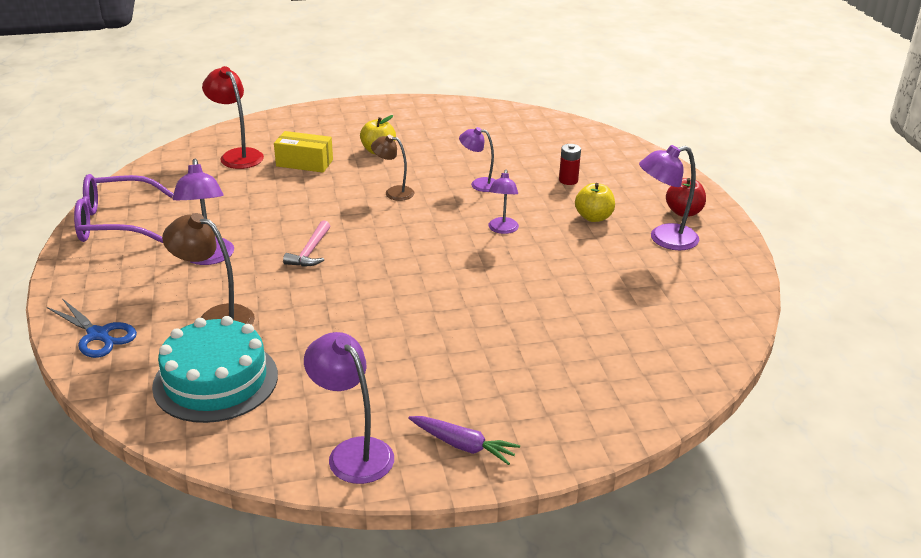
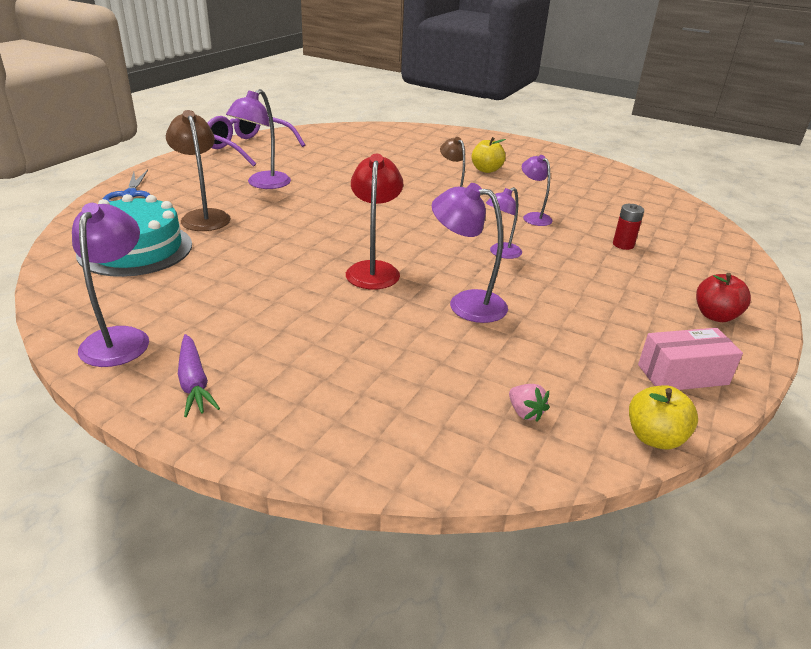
camera: 40 degrees right, 0 degrees up
red lamp [202,66,264,169] -> red lamp moved to [346,154,403,289]
yellow box [274,131,333,173] -> none
pink hammer [283,220,330,267] -> none
yellow apple [575,183,615,222] -> yellow apple moved to [629,385,698,449]
purple lamp [639,145,699,250] -> purple lamp moved to [432,183,508,323]
none -> pink strawberry [509,384,550,422]
none -> pink box [638,328,743,390]

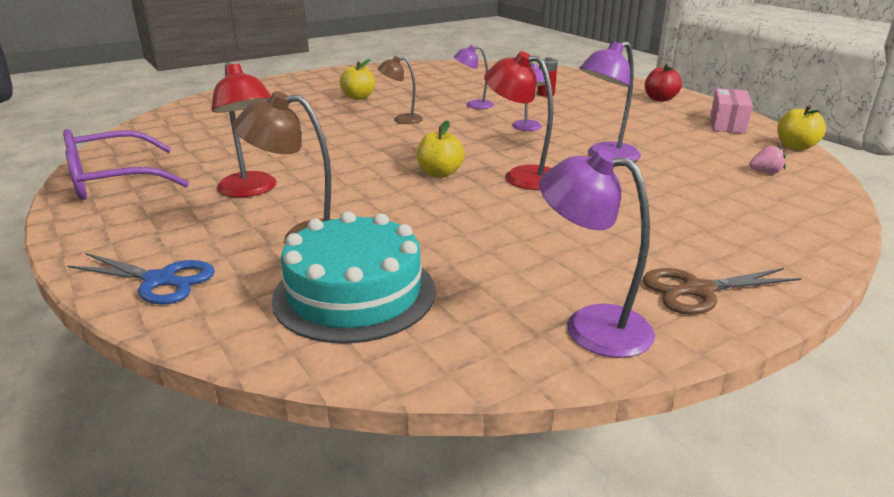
camera: 60 degrees left, 5 degrees down
purple carrot [178,334,220,417] -> brown scissors [643,268,801,315]
purple lamp [226,89,291,189] -> red lamp [211,62,277,197]
none -> yellow apple [417,120,465,178]

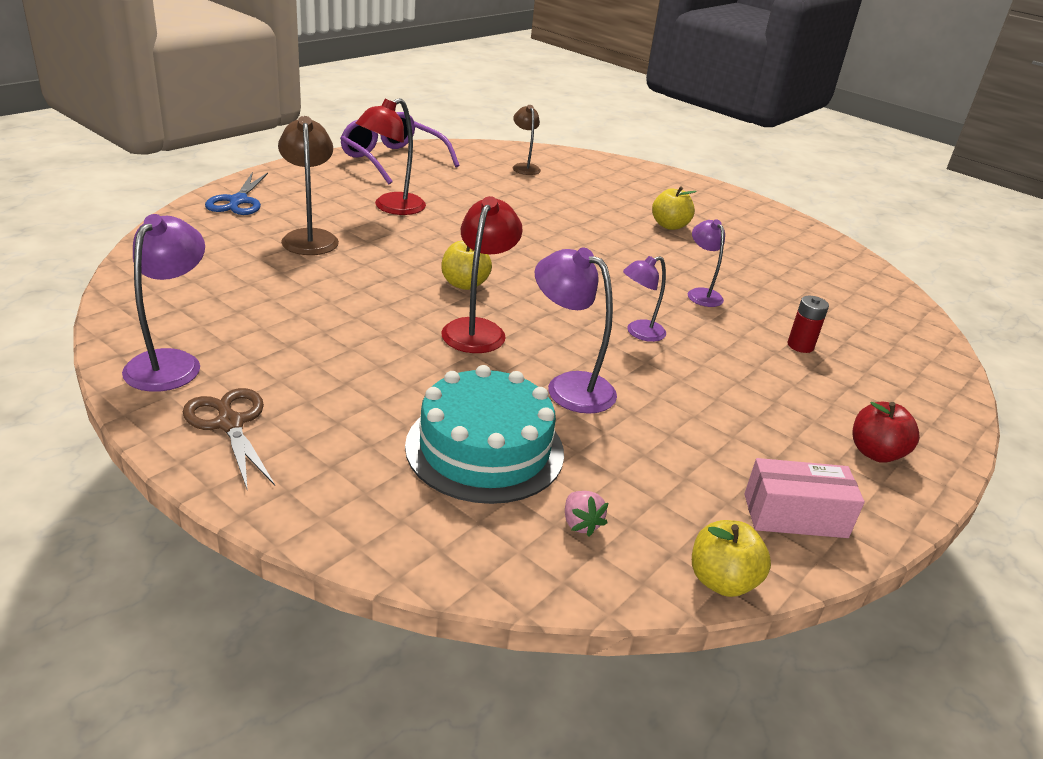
camera: 70 degrees right, 5 degrees up
turquoise cake [272,211,436,344] -> turquoise cake moved to [405,365,564,504]
brown lamp [378,56,423,124] -> brown lamp moved to [513,105,541,175]

